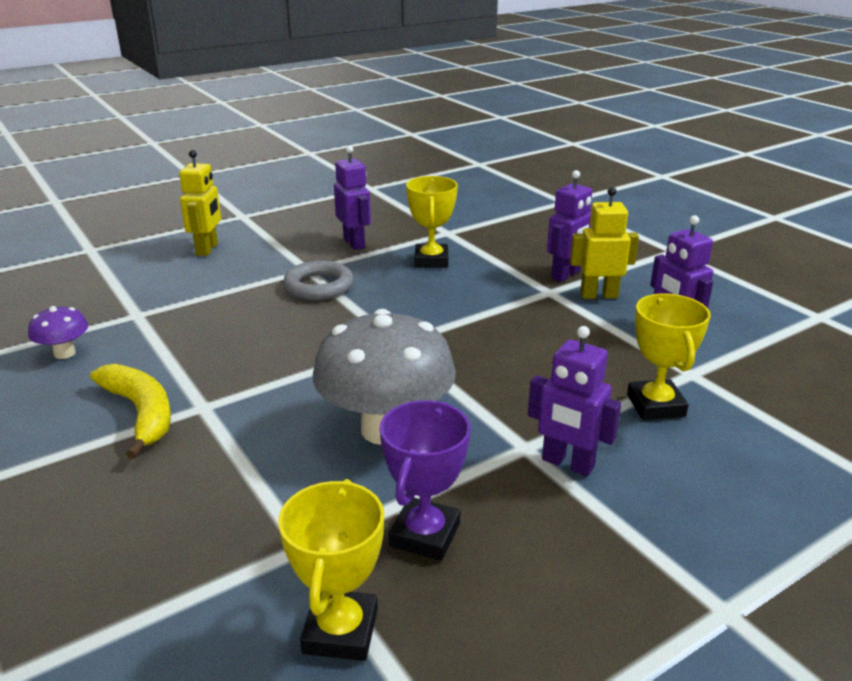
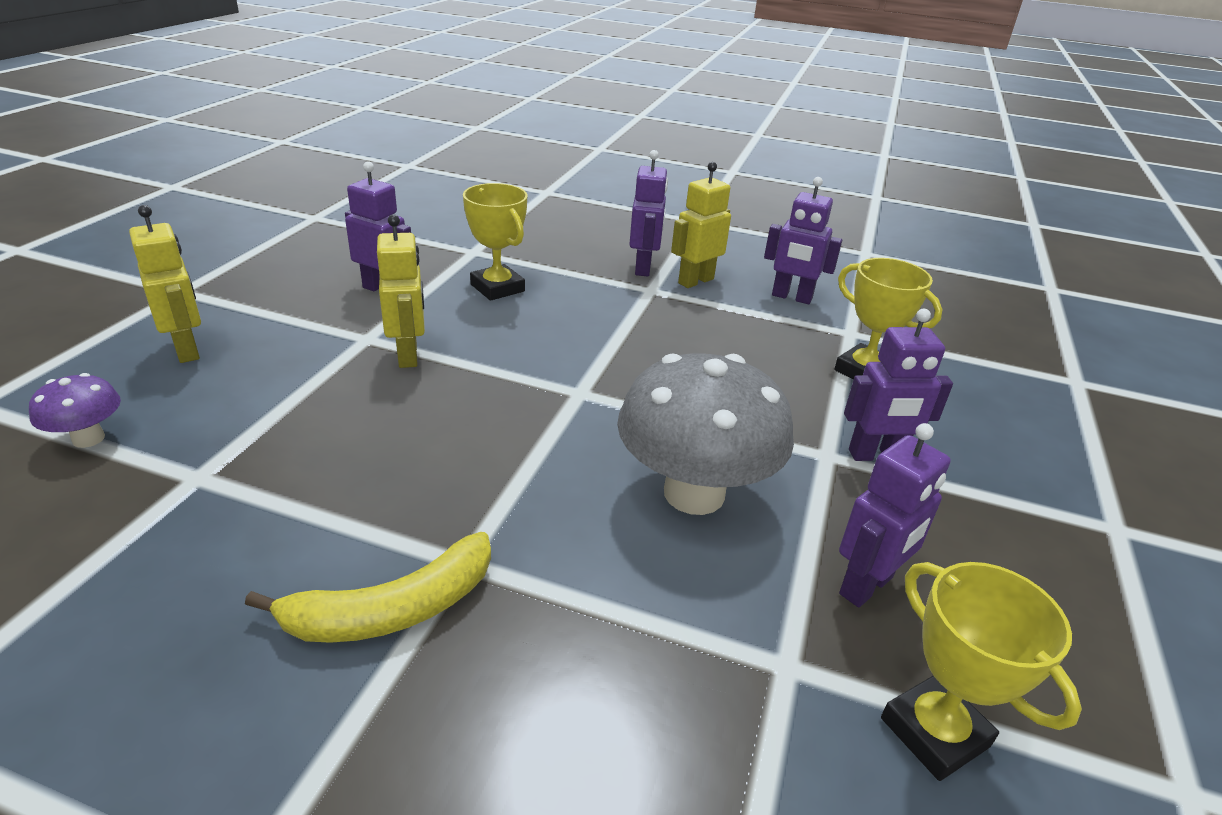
camera: 40 degrees left, 5 degrees up
purple mushroom [28,306,88,359] -> purple mushroom moved to [29,373,121,448]
yellow banana [90,364,171,459] -> yellow banana turned 135 degrees clockwise [245,532,491,643]
grey ring [283,261,354,300] -> yellow robot [377,214,425,368]
purple trophy [380,400,470,561] -> purple robot [839,423,951,607]

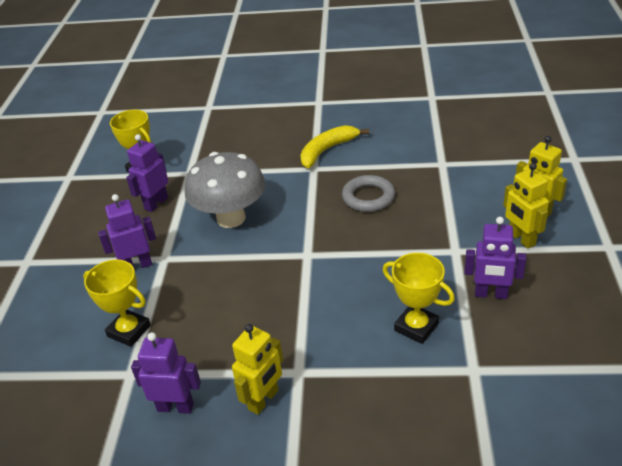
camera: 170 degrees right, 5 degrees up
purple mushroom [29,373,121,448] -> none
yellow robot [377,214,425,368] -> yellow robot moved to [503,163,549,249]
purple robot [630,150,668,277] -> none
none -> grey ring [342,175,395,212]

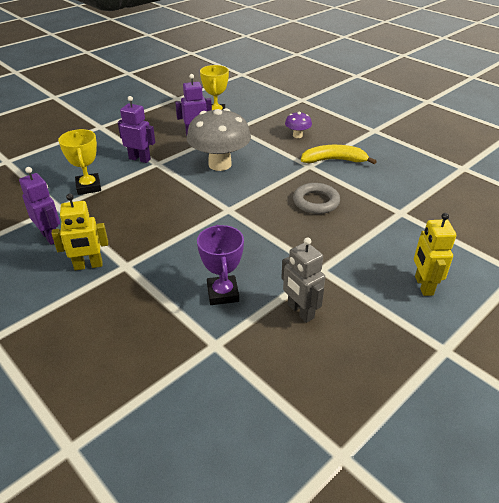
camera: 40 degrees right, 0 degrees up
yellow trophy [383,253,455,344] -> purple trophy [197,225,244,305]
purple robot [464,217,526,299] -> grey robot [281,237,325,323]
yellow robot [503,163,549,249] -> none
none -> purple mushroom [285,112,312,138]

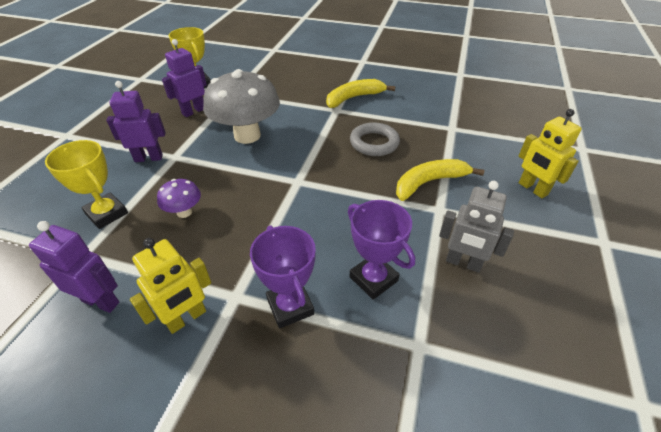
camera: 30 degrees left, 5 degrees up
purple mushroom [285,112,312,138] -> purple mushroom moved to [157,179,201,218]
none -> purple trophy [250,225,316,328]
none -> yellow banana [396,159,485,201]

